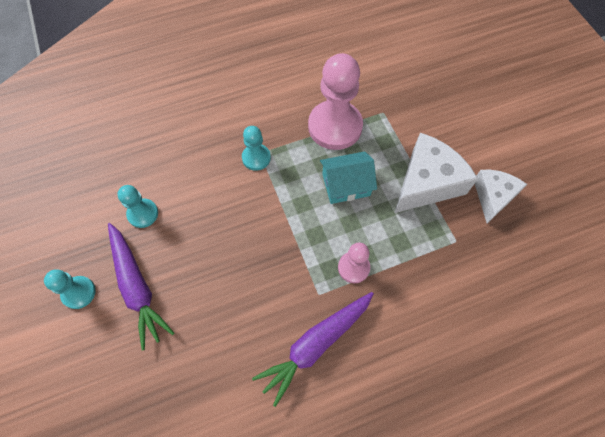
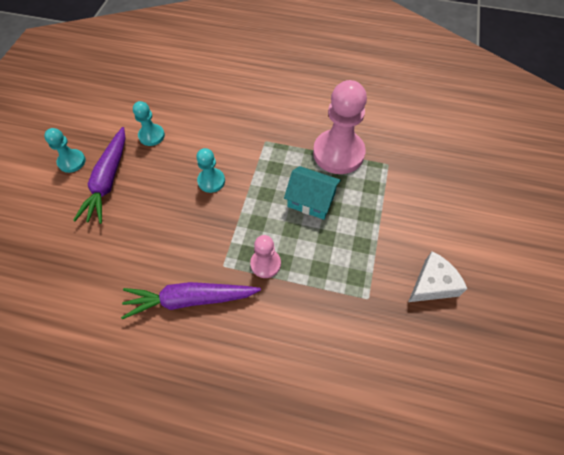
camera: 35 degrees right, 5 degrees down
turquoise pawn [242,126,271,171] -> turquoise pawn moved to [196,148,225,193]
white cheese [395,133,478,213] -> none

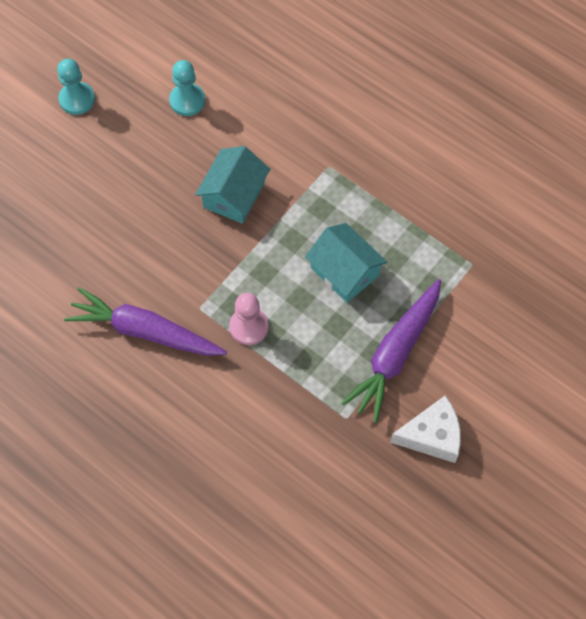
camera: 25 degrees right, 5 degrees up
purple carrot [73,127,125,224] -> purple carrot moved to [342,279,441,423]
turquoise pawn [196,148,225,193] -> turquoise house [195,146,270,224]
pink pawn [313,80,367,174] -> none

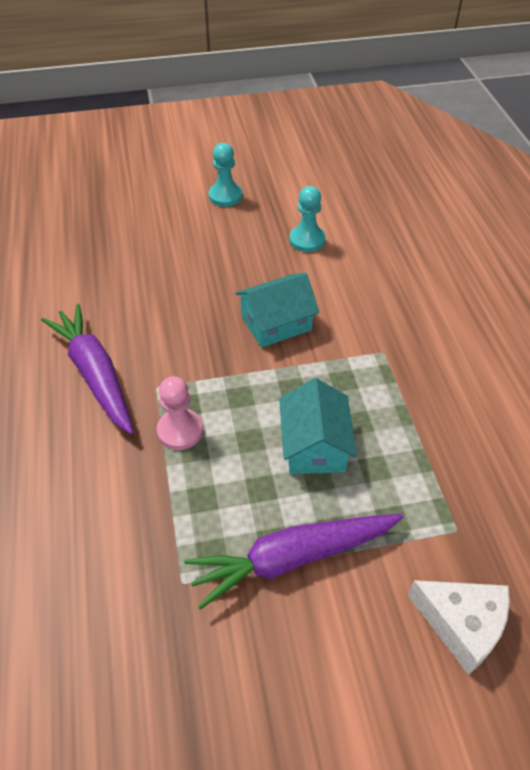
camera: 40 degrees right, 15 degrees down
white cheese [390,396,461,463] -> white cheese moved to [408,580,510,675]

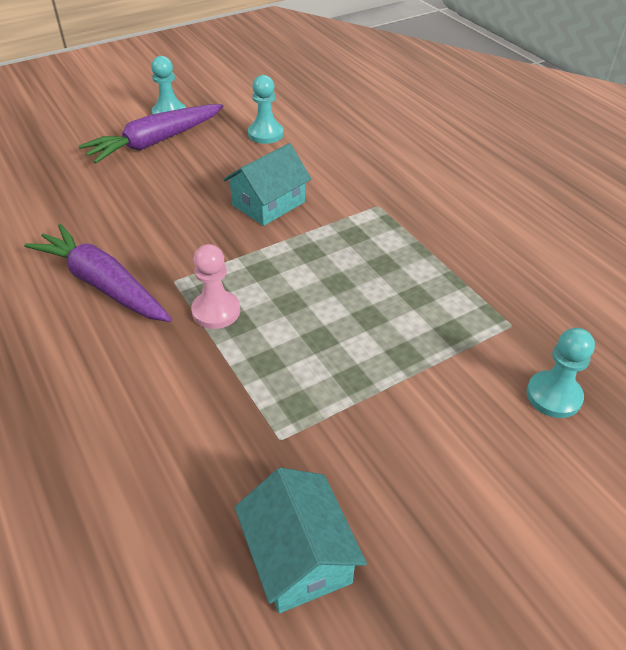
camera: 20 degrees left, 5 degrees down
purple carrot [185,514,403,610] -> purple carrot moved to [79,104,223,163]
turquoise house [279,378,357,474] -> turquoise house moved to [235,468,367,613]
white cheese [408,580,510,675] -> turquoise pawn [526,328,595,418]

